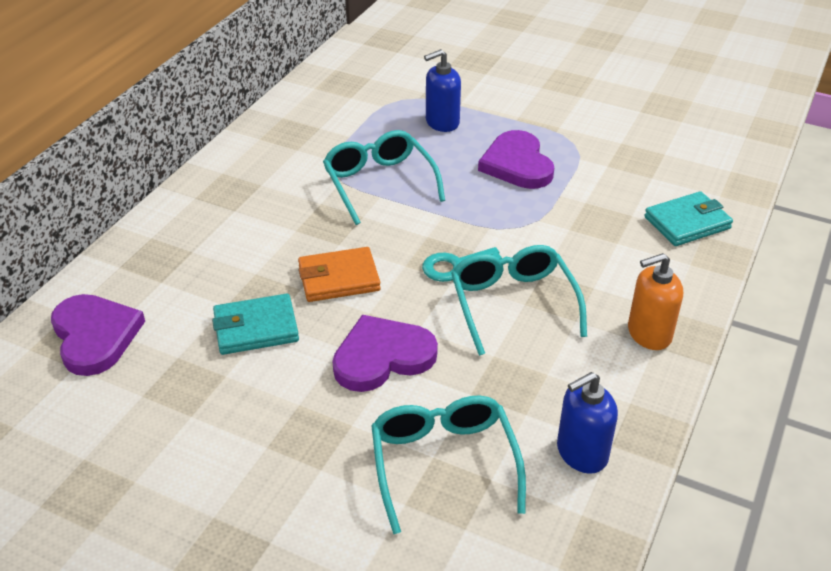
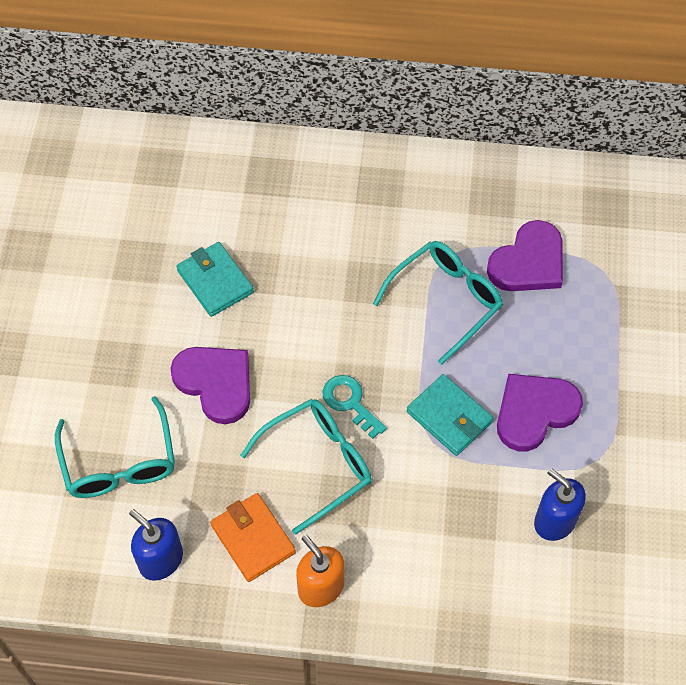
camera: 70 degrees right, 20 degrees up
purple heart [51,294,145,376] -> purple heart moved to [487,220,563,291]
orange wallet [298,247,381,302] -> orange wallet moved to [210,493,296,582]
turquoise glasses [371,396,526,534] -> turquoise glasses turned 105 degrees clockwise [55,396,175,498]
blue soap dispenser [424,49,461,132] -> blue soap dispenser moved to [534,468,586,541]
turquoise wallet [644,191,733,246] -> turquoise wallet moved to [407,374,493,456]

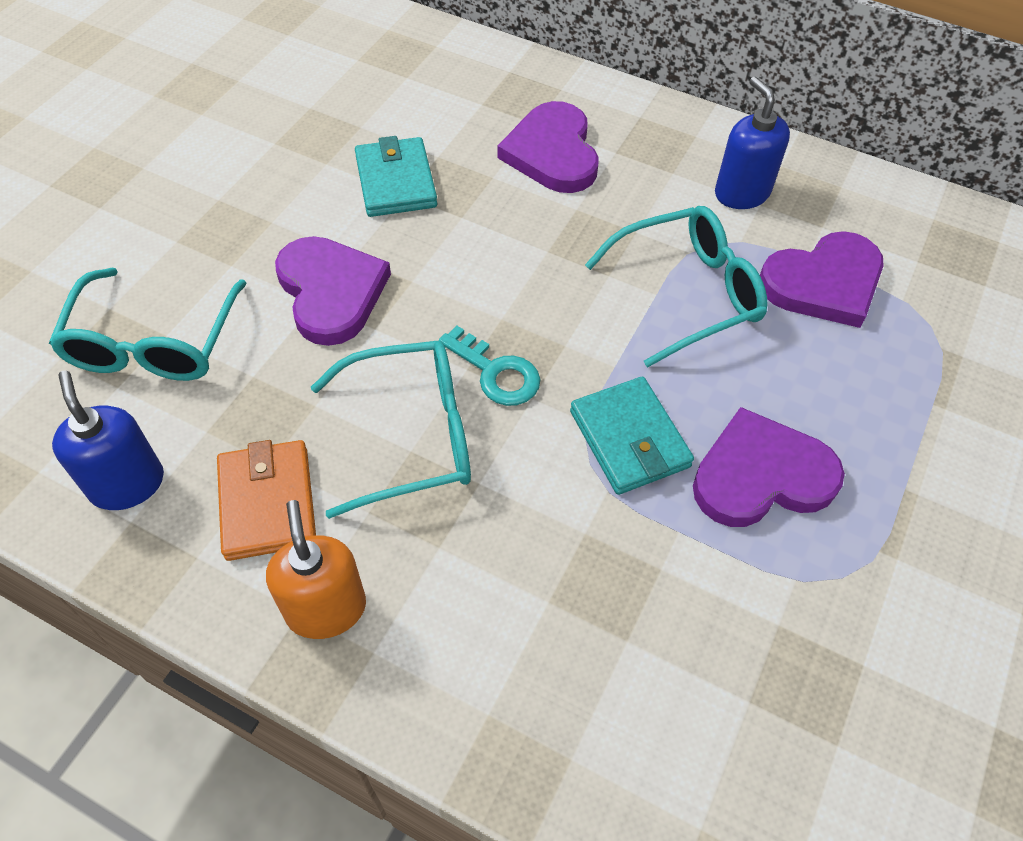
camera: 20 degrees right, 5 degrees down
turquoise key [323,375,387,439] -> turquoise key turned 150 degrees clockwise [438,326,540,406]
blue soap dispenser [534,468,586,541] -> blue soap dispenser moved to [715,77,790,209]
none -> purple heart [497,101,599,193]

